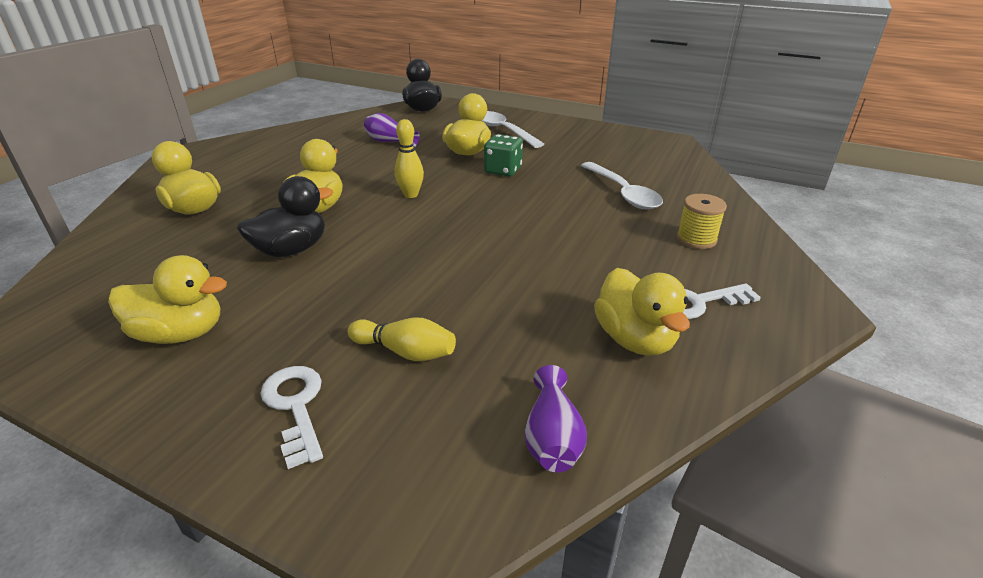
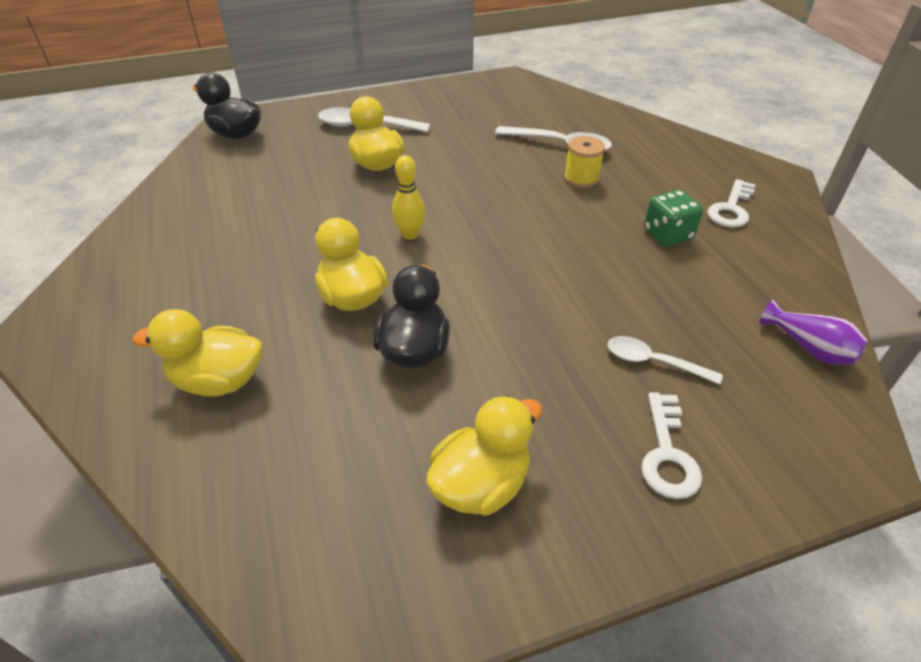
camera: 45 degrees left, 10 degrees up
white key [260,366,323,469] -> white key turned 105 degrees counterclockwise [641,392,702,499]
yellow bowling pin [348,318,456,361] -> white spoon [608,336,723,385]
purple vase [364,113,420,147] -> none
green dice [484,134,523,177] -> green dice moved to [644,190,703,247]
yellow duck [594,268,690,356] -> none
yellow spool [677,194,727,249] -> yellow spool moved to [564,136,605,188]

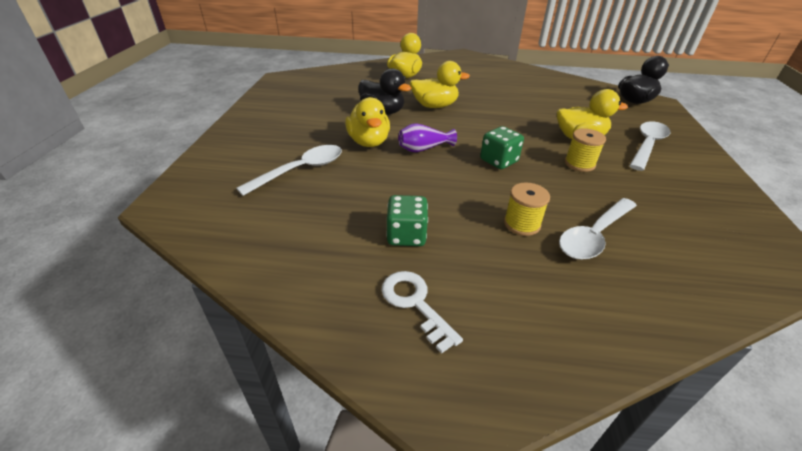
camera: 115 degrees right, 5 degrees down
yellow bowling pin [392,155,425,240] -> none
yellow duck [426,395,542,516] -> yellow duck moved to [345,97,390,147]
white spoon [608,336,723,385] -> white spoon [236,145,342,196], size x1.52
white key [641,392,702,499] -> none
purple vase [760,300,868,365] -> purple vase moved to [398,123,457,152]
none -> green dice [480,126,524,169]
none -> yellow spool [565,128,606,172]

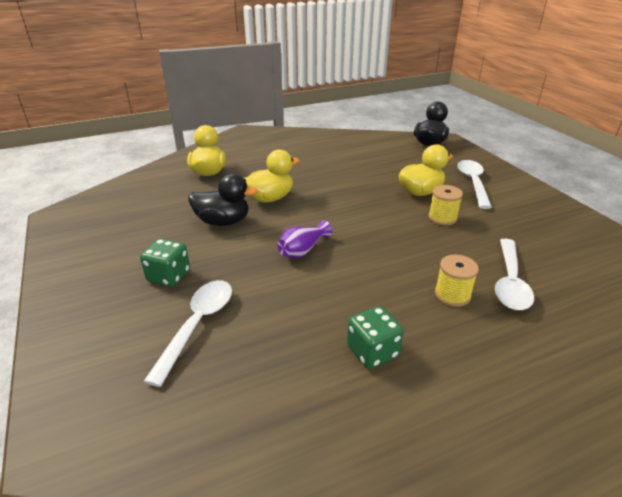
camera: 30 degrees left, 5 degrees down
yellow duck [345,97,390,147] -> none
white key [381,271,463,354] -> none
green dice [480,126,524,169] -> green dice moved to [140,239,190,287]

